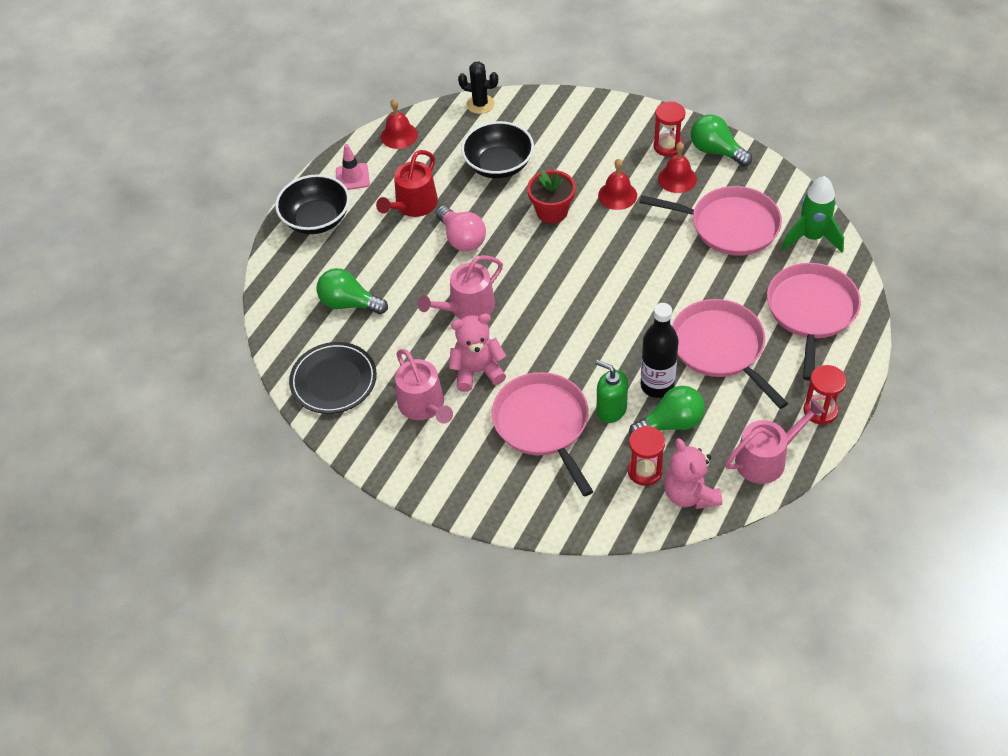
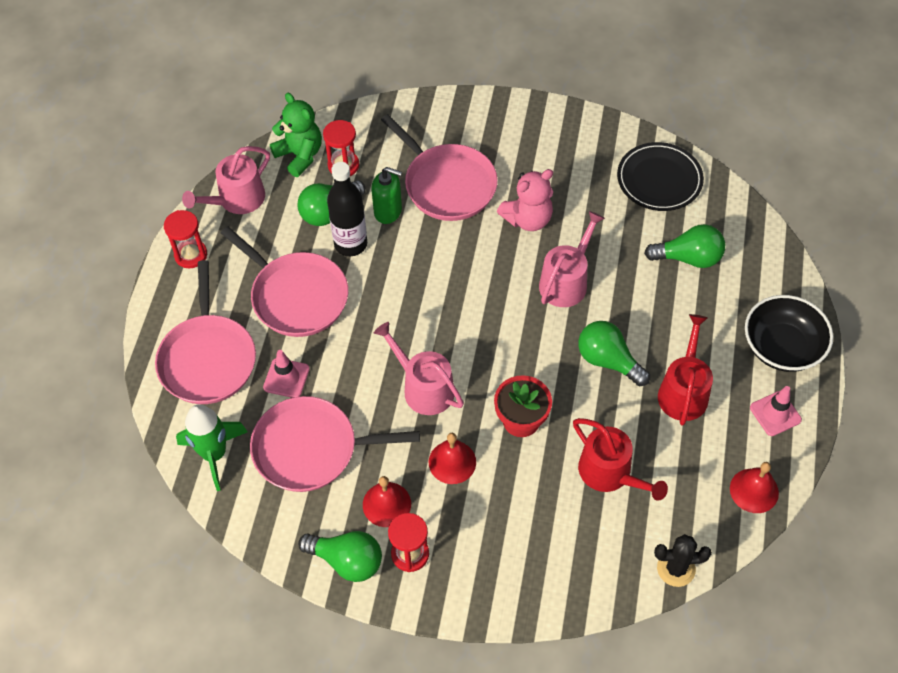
camera: 160 degrees right, 5 degrees up
pink watering can [395,349,453,424] -> pink watering can moved to [374,322,464,415]
pink light bulb [436,206,486,252] -> green light bulb [578,321,650,386]
black bowl [461,121,534,179] -> red watering can [573,418,668,501]
pink teddy bear [664,438,722,509] -> green teddy bear [270,93,322,177]
none -> pink traffic cone [263,350,310,398]

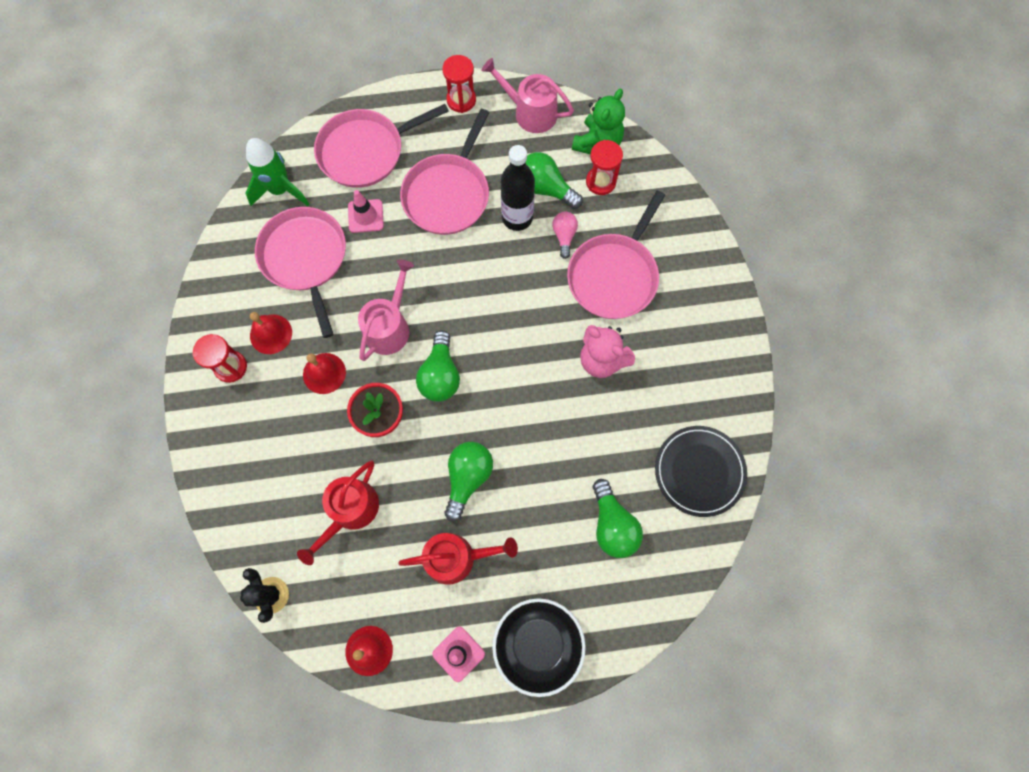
camera: 70 degrees right, 15 degrees up
green light bulb [298,531,382,582] -> green light bulb moved to [416,330,460,402]
green soap dispenser [371,167,402,224] -> pink light bulb [552,212,578,259]
pink watering can [539,211,605,307] -> none

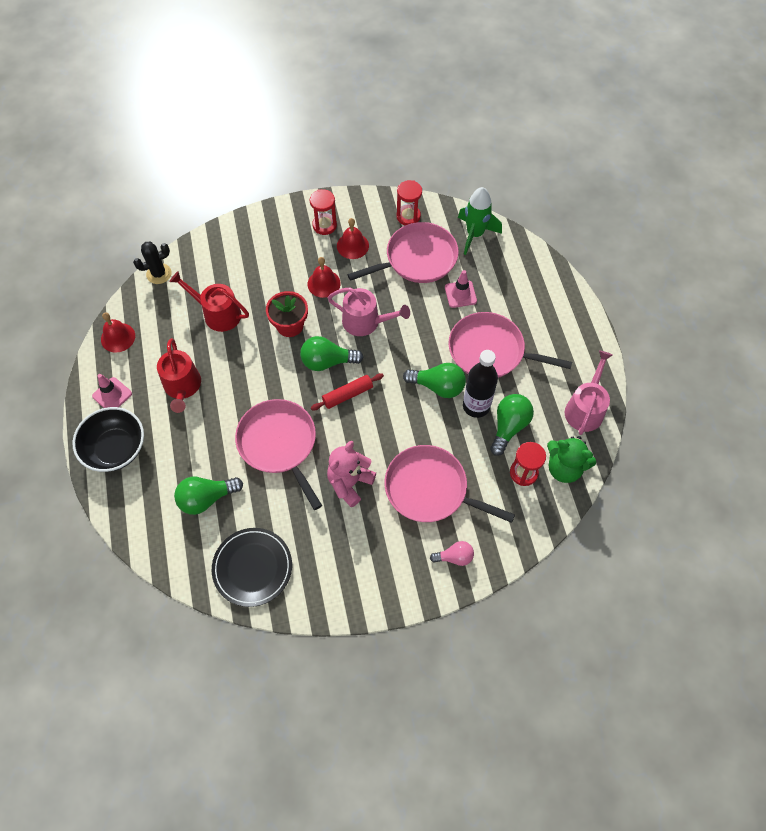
camera: 85 degrees right, 10 degrees down
pink pan [314,104,449,188] -> pink pan moved to [235,399,322,510]
red hourglass [442,55,476,113] -> red hourglass moved to [397,180,422,225]
green light bulb [445,442,493,522] -> green light bulb moved to [403,363,466,398]
pink light bulb [552,212,578,259] -> pink light bulb moved to [430,541,474,566]
none -> red rolling pin [311,373,384,410]

